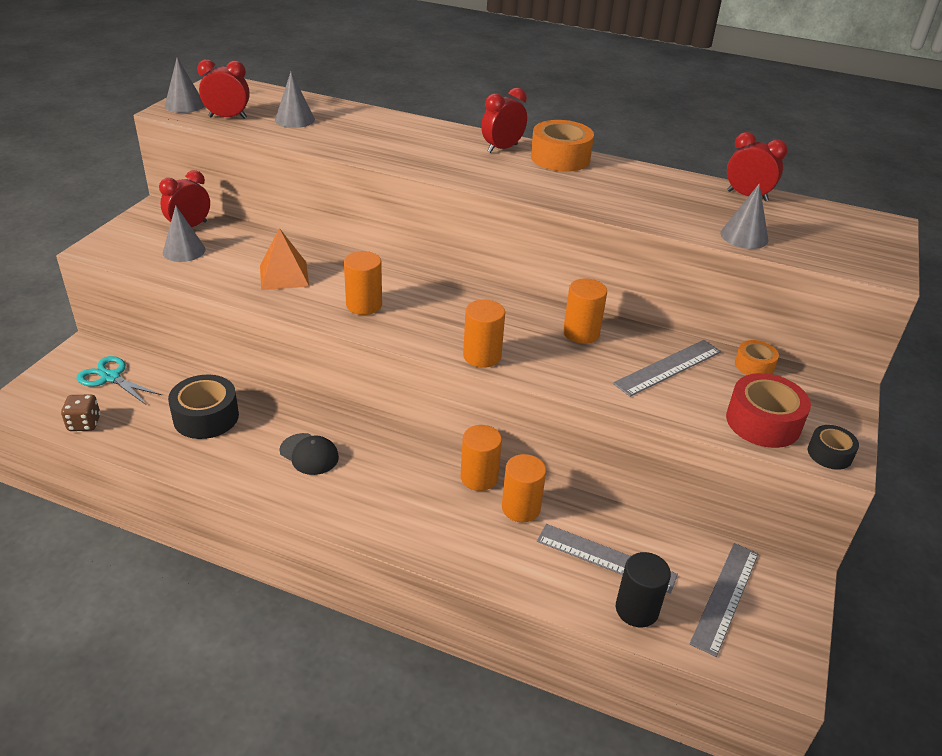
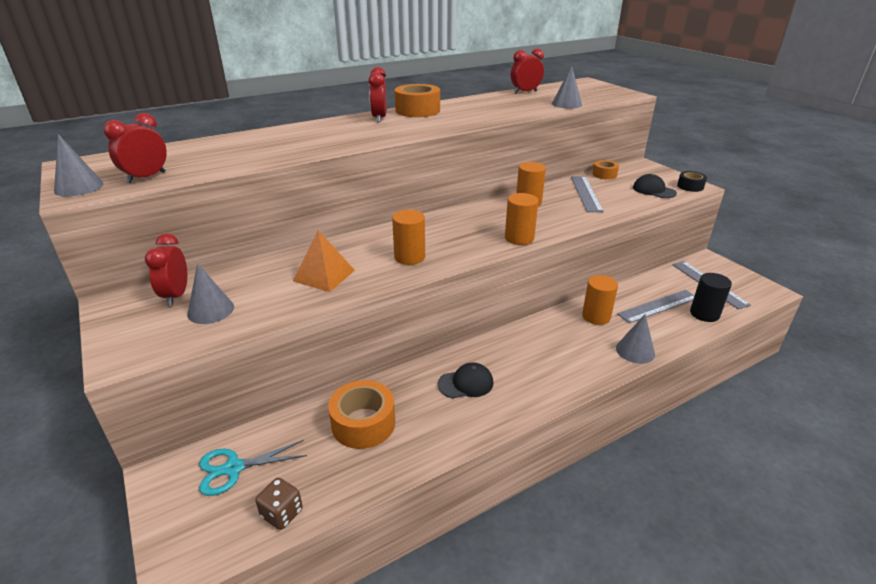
camera: 50 degrees left, 5 degrees down
black tape [168,375,239,439] -> orange tape [328,380,395,449]
grey cone [275,72,315,128] -> grey cone moved to [616,314,655,364]
orange cylinder [461,425,502,491] -> none
red tape [726,373,811,448] -> black cap [633,174,677,198]

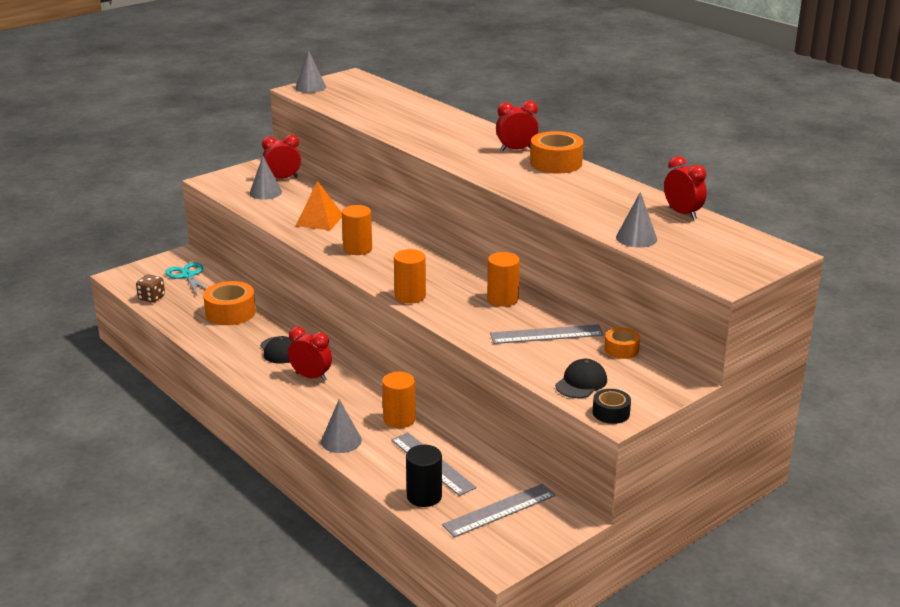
camera: 80 degrees right, 5 degrees down
red clock [103,113,167,183] -> red clock moved to [288,327,332,381]

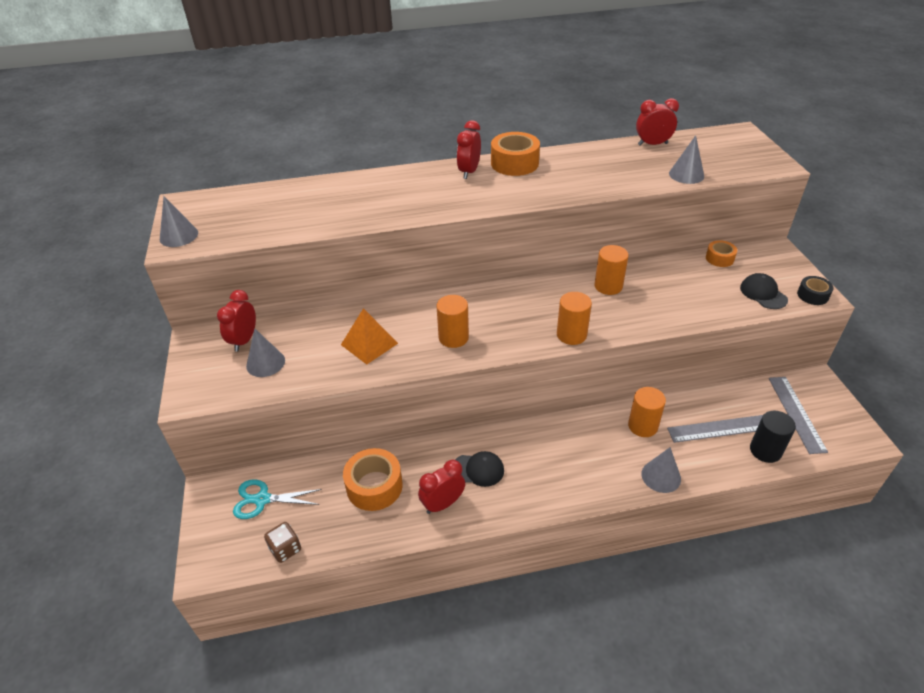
camera: 60 degrees left, 15 degrees up
red clock [288,327,332,381] -> red clock moved to [418,460,465,514]
grey ruler [490,324,604,344] -> none

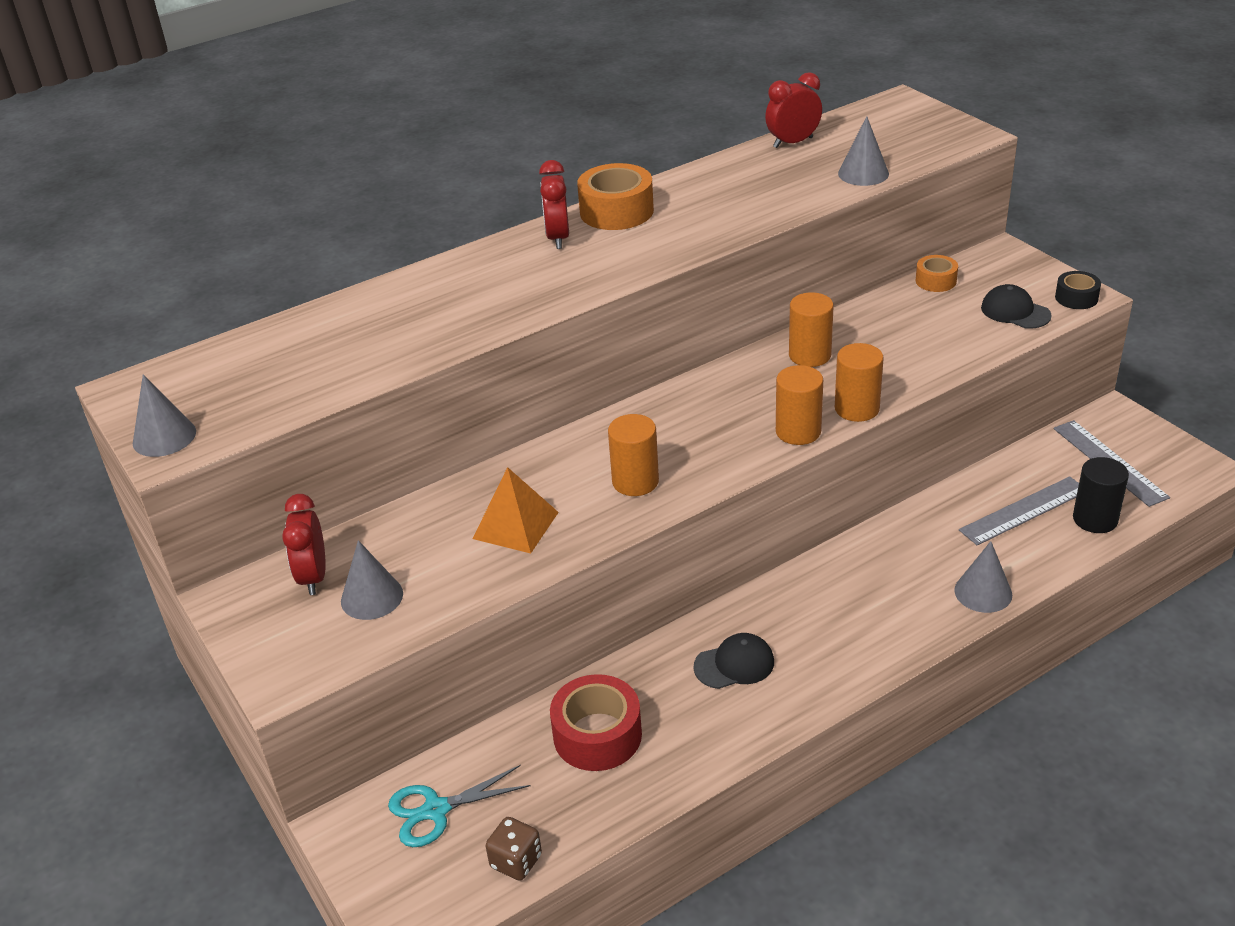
camera: 20 degrees left, 5 degrees down
orange tape [343,448,403,511] -> red tape [550,674,642,771]
red clock [418,460,465,514] -> none
orange cylinder [628,387,666,437] -> orange cylinder moved to [835,343,884,422]

